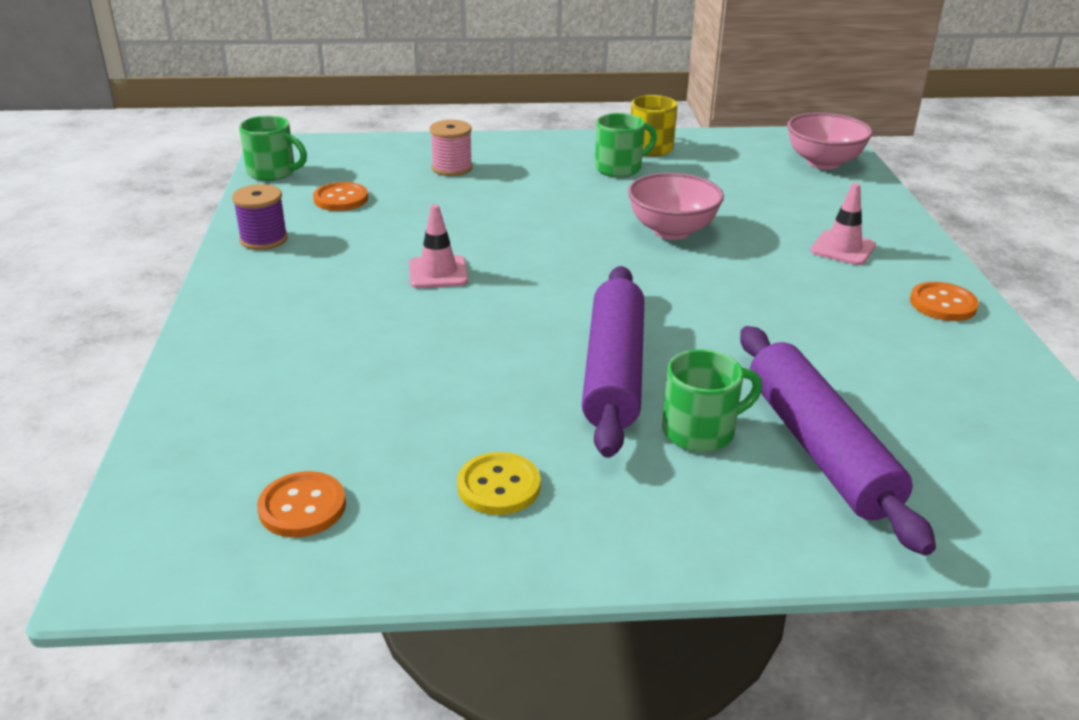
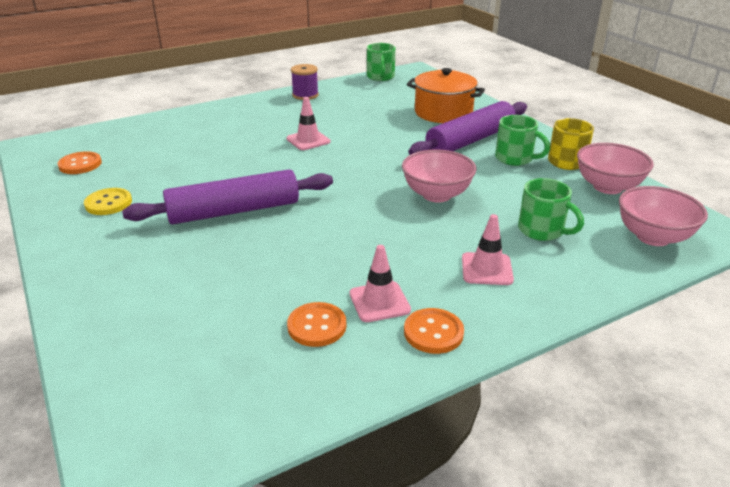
camera: 65 degrees right, 0 degrees up
orange button [313,182,368,211] -> orange button moved to [287,302,346,347]
pink spool [430,120,473,176] -> orange pot [407,68,485,123]
green mug [662,349,762,452] -> green mug moved to [518,178,584,241]
purple rolling pin [740,326,936,556] -> purple rolling pin moved to [408,101,527,155]
none -> pink traffic cone [350,245,411,322]
none -> pink bowl [577,143,654,194]

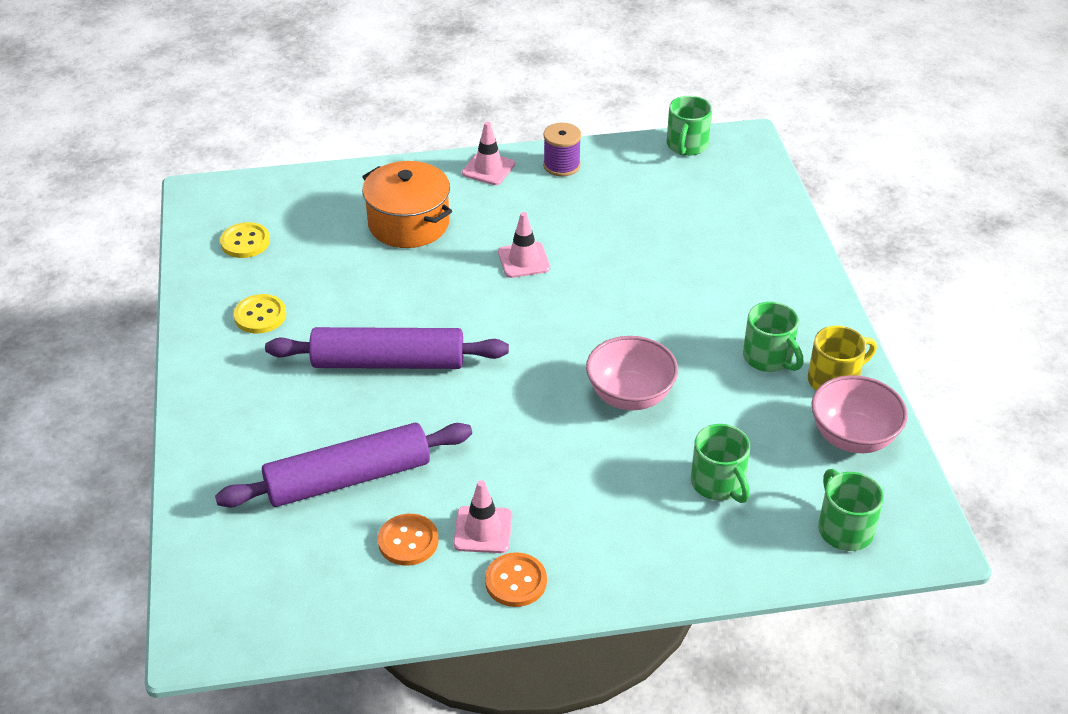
camera: 20 degrees right, 10 degrees up
orange button [57,151,102,174] -> yellow button [220,222,270,258]
orange pot [407,68,485,123] -> orange pot moved to [362,161,452,248]
purple rolling pin [408,101,527,155] -> purple rolling pin moved to [215,423,472,508]
pink traffic cone [462,214,514,285] -> pink traffic cone moved to [462,122,515,185]
pink bowl [619,186,708,246] -> green mug [818,469,884,551]

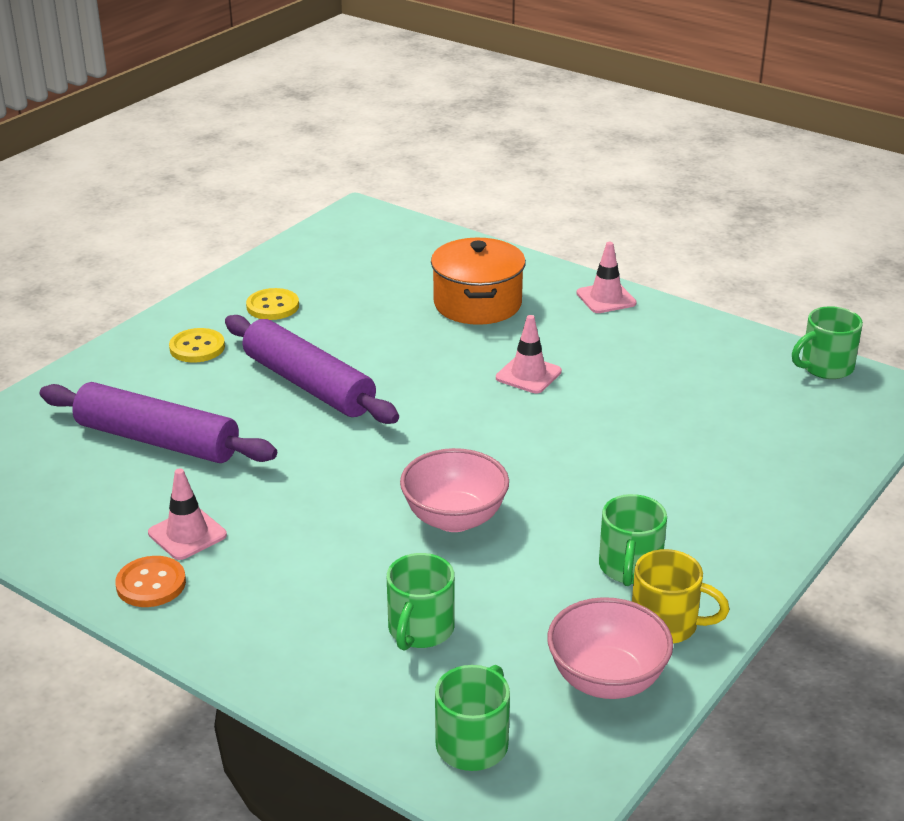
camera: 45 degrees right, 10 degrees down
yellow button [220,222,270,258] -> yellow button moved to [169,328,225,362]
orange button [378,514,439,566] -> none
purple spool [543,123,581,176] -> none

